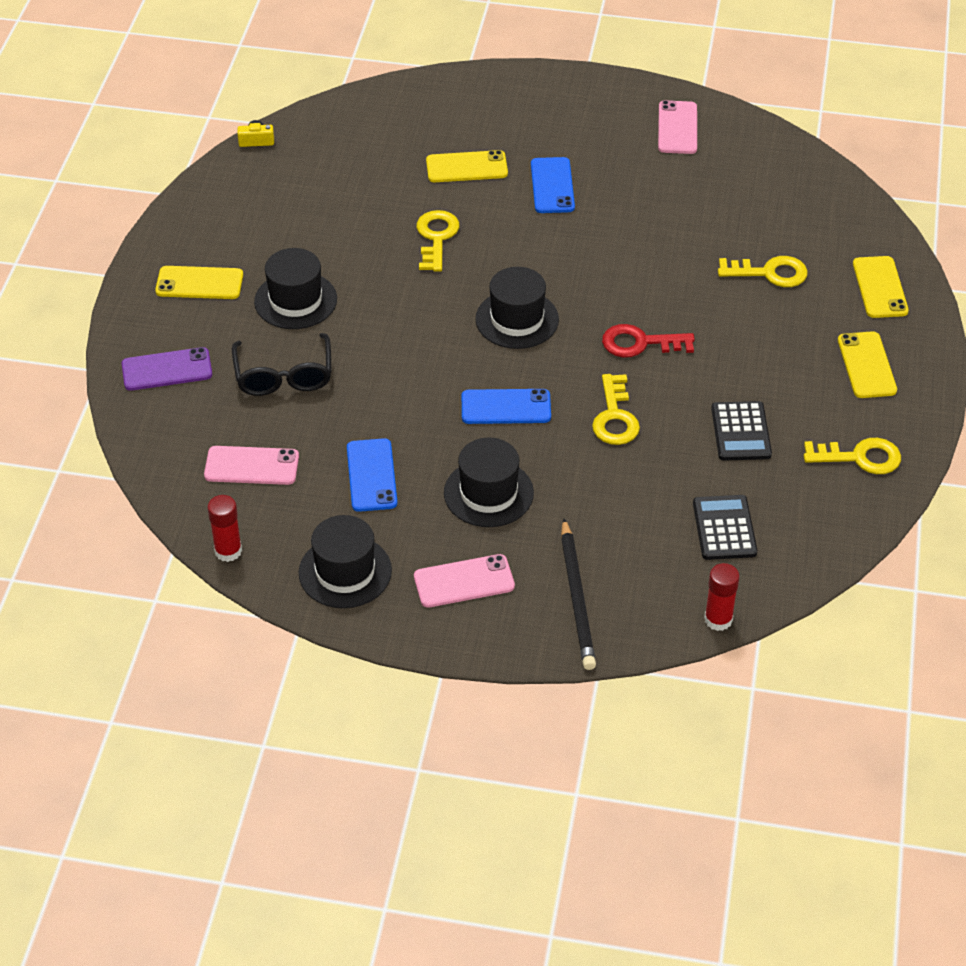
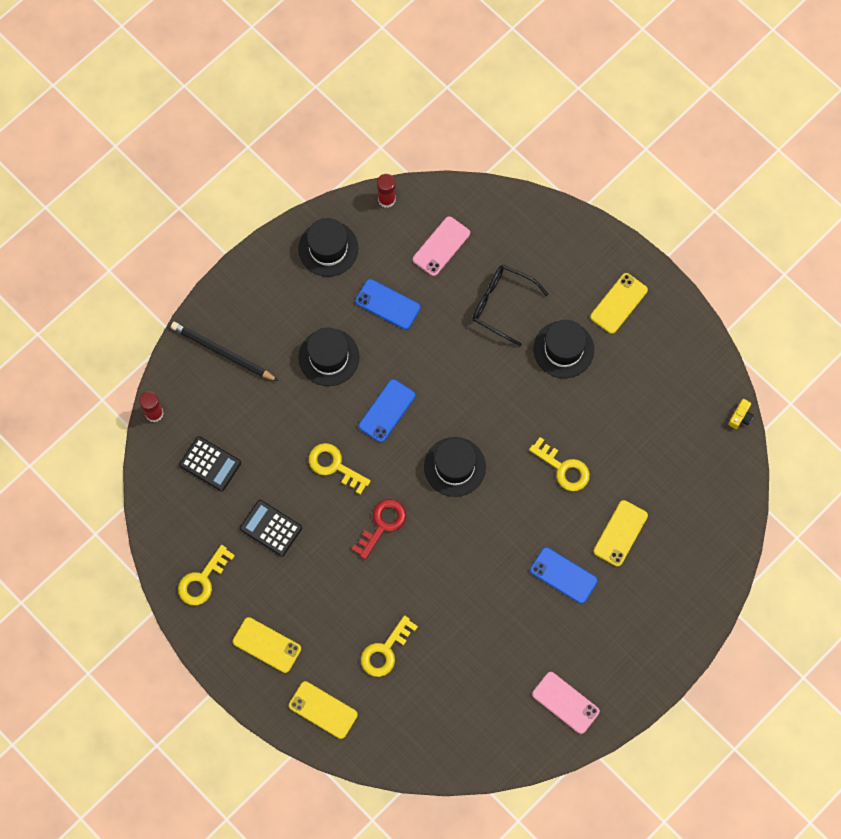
camera: 125 degrees right, 25 degrees up
purple phone [122,347,212,391] -> none
pink phone [414,554,515,608] -> none

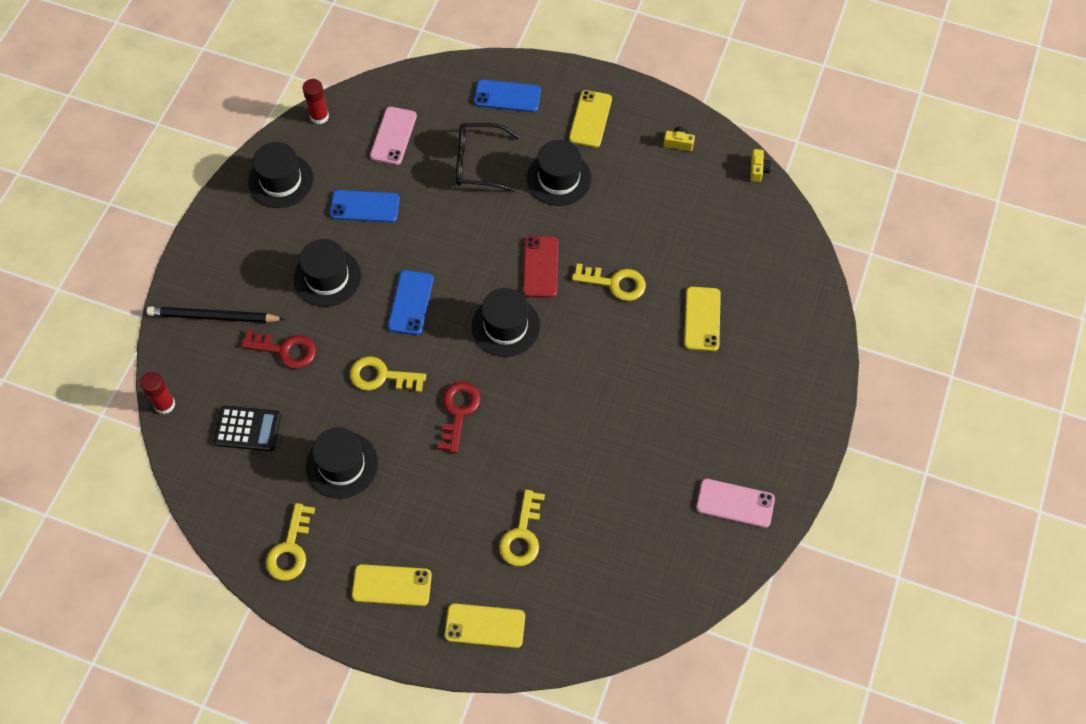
camera: 25 degrees left, 10 degrees down
black calculator [240,500,302,557] -> black hat [306,427,378,499]
blue phone [530,547,598,604] -> blue phone moved to [474,80,541,112]
none -> red key [241,330,316,369]
none -> red phone [523,236,558,298]
none -> yellow camera [663,127,695,151]

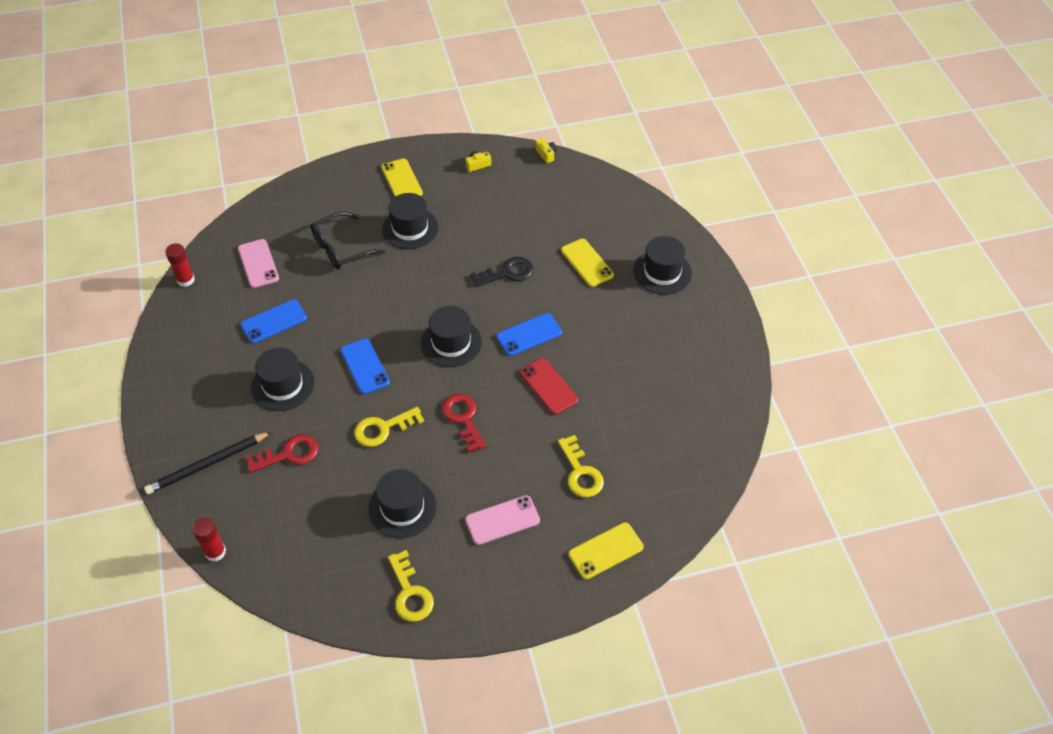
camera: 35 degrees left, 10 degrees down
black calculator [213,406,281,451] -> none
black hat [248,142,314,208] -> black hat moved to [633,236,692,294]
yellow phone [352,564,432,606] -> none
blue phone [474,80,541,112] -> blue phone moved to [496,313,562,356]
red phone [523,236,558,298] -> red phone moved to [520,358,578,415]
yellow key [572,263,646,301] -> black key [470,257,533,287]
pink phone [696,479,775,528] -> pink phone moved to [465,495,540,545]

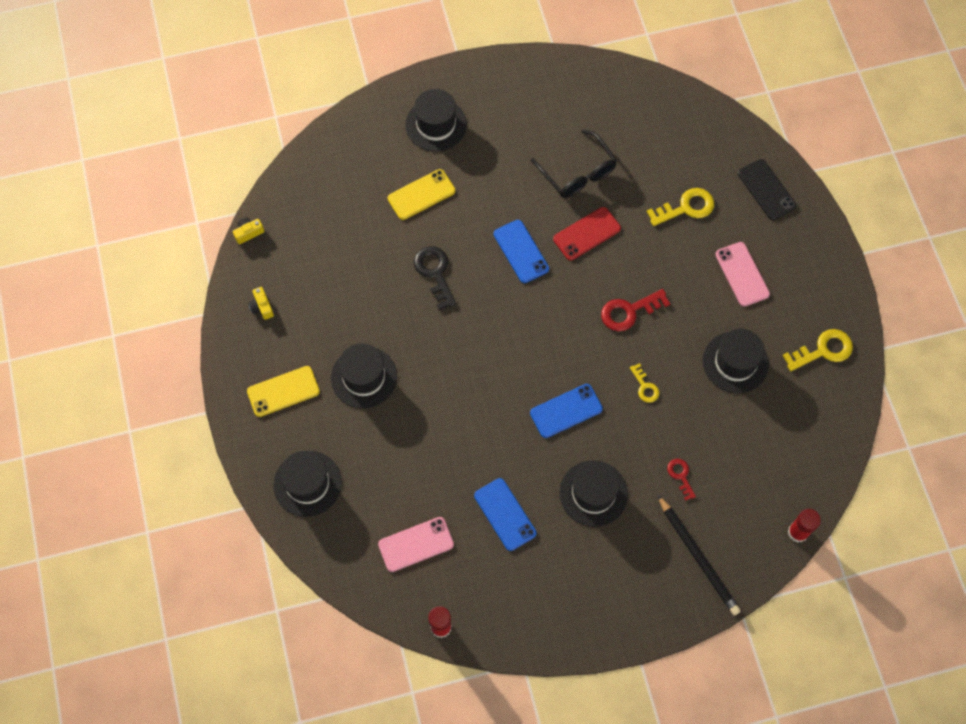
camera: 90 degrees left, 15 degrees up
red key [246,434,319,473] -> red key [667,459,696,501], size x0.59
black glasses [311,212,385,269] -> black glasses moved to [531,129,617,198]
yellow key [354,407,424,447] -> yellow key [630,363,659,403], size x0.59
black hat [421,306,482,367] -> black hat moved to [273,451,342,517]
yellow phone [568,522,644,579] -> black phone [738,159,796,220]

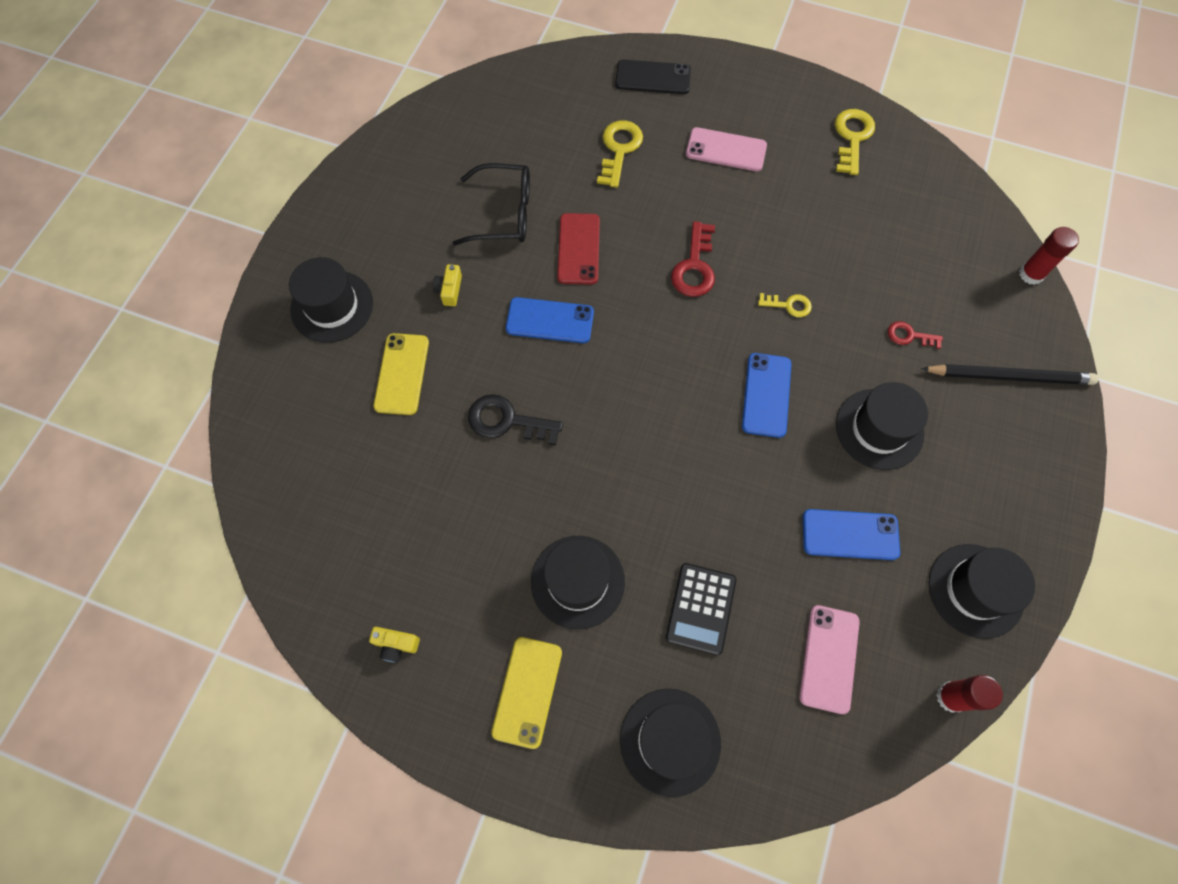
camera: 55 degrees left, 0 degrees up
yellow camera [233,218,264,244] -> yellow camera moved to [433,264,462,306]
black hat [703,329,769,393] -> black hat moved to [929,544,1035,639]
none -> black calculator [665,563,736,655]

